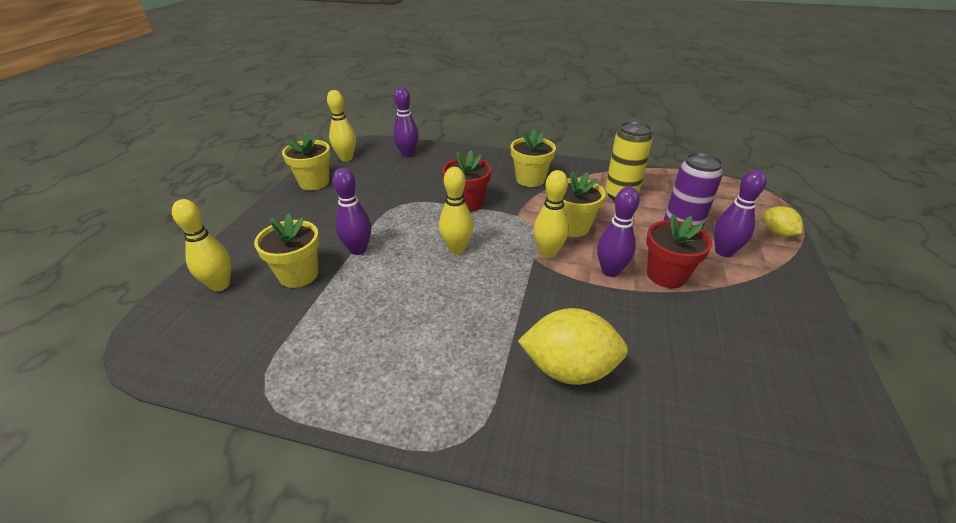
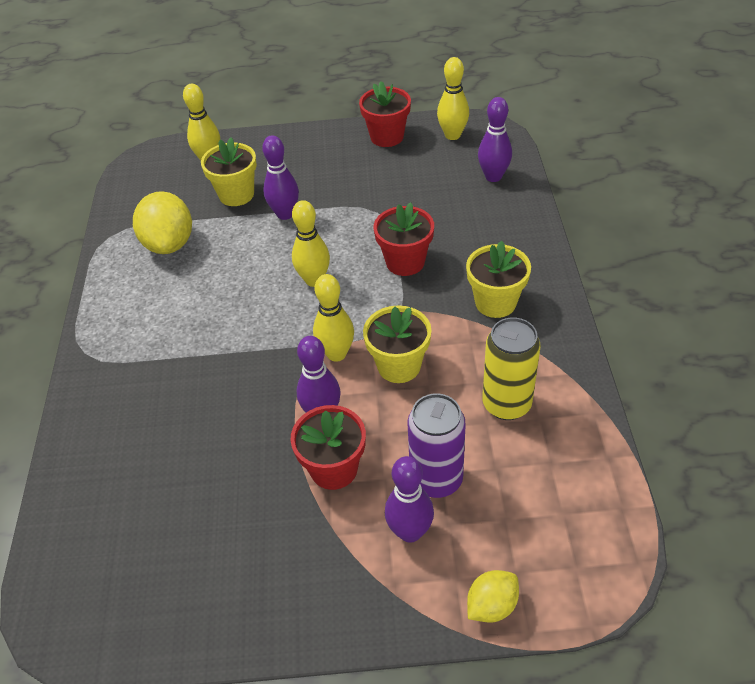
camera: 75 degrees right, 10 degrees up
yellow flower pot [282,132,331,190] -> red flower pot [359,81,411,147]
yellow lemon [518,308,628,385] -> yellow lemon moved to [133,191,192,254]

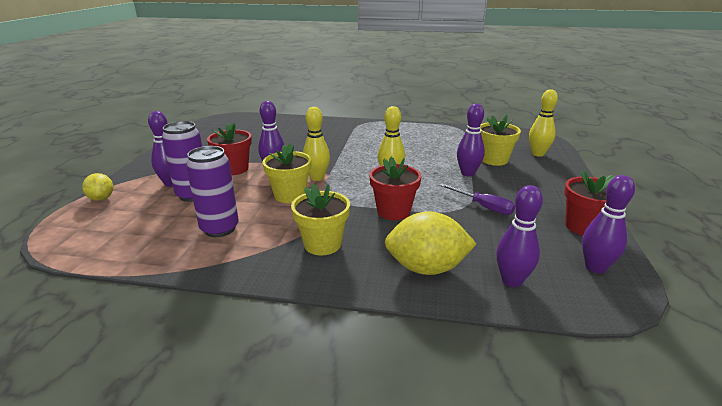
camera: 100 degrees right, 20 degrees down
yellow lemon [133,191,192,254] -> yellow lemon moved to [385,211,476,275]
yellow bowling pin [437,57,469,140] -> purple bowling pin [582,175,635,274]
yellow can [482,317,540,420] -> purple can [186,146,239,237]
none -> purple screwdriver [439,184,515,215]

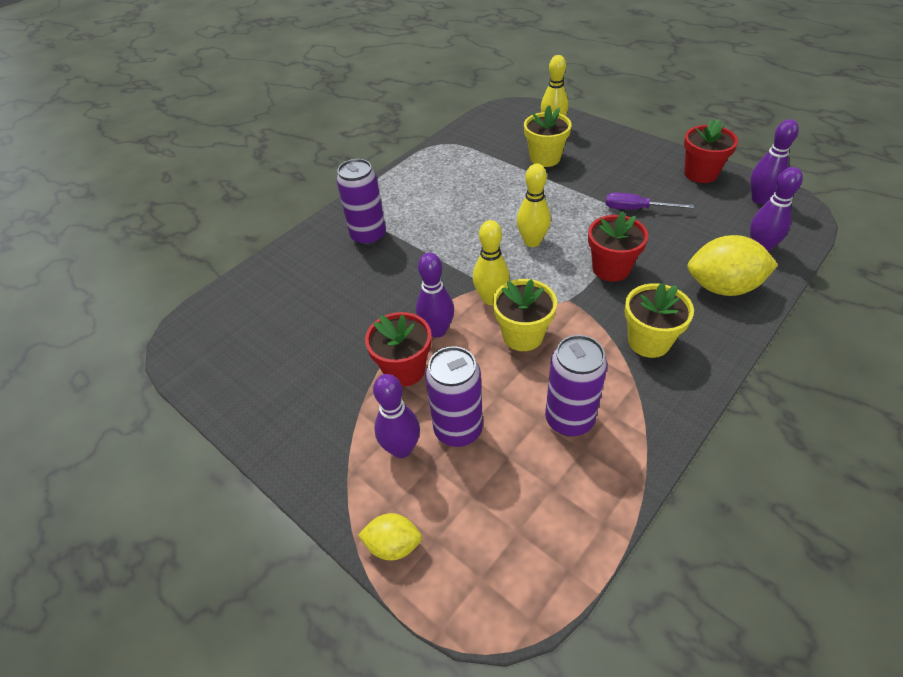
camera: 55 degrees left, 20 degrees up
yellow lemon [385,211,476,275] -> yellow lemon turned 60 degrees clockwise [687,235,778,296]
purple screwdriver [439,184,515,215] -> purple screwdriver turned 150 degrees counterclockwise [606,192,694,210]
purple bowling pin [457,104,485,177] -> none
none -> purple can [337,159,386,246]

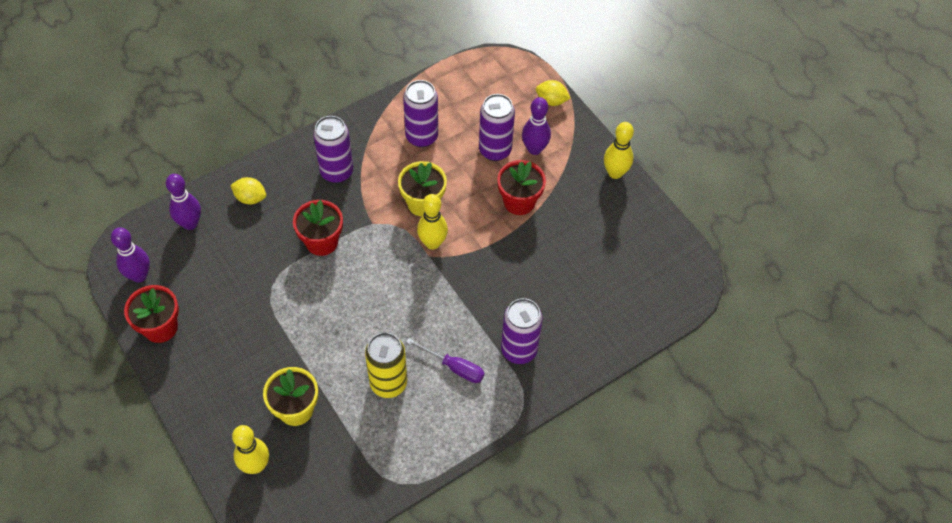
camera: 170 degrees left, 10 degrees up
purple bowling pin [416,253,454,338] -> none
yellow bowling pin [517,164,551,247] -> yellow bowling pin moved to [604,122,634,179]
purple screwdriver [606,192,694,210] -> purple screwdriver moved to [406,338,485,383]
yellow flower pot [625,283,694,358] -> purple can [313,116,353,183]
yellow lemon [687,235,778,296] -> yellow lemon [230,177,266,205], size x0.56
none -> yellow can [365,332,407,398]

